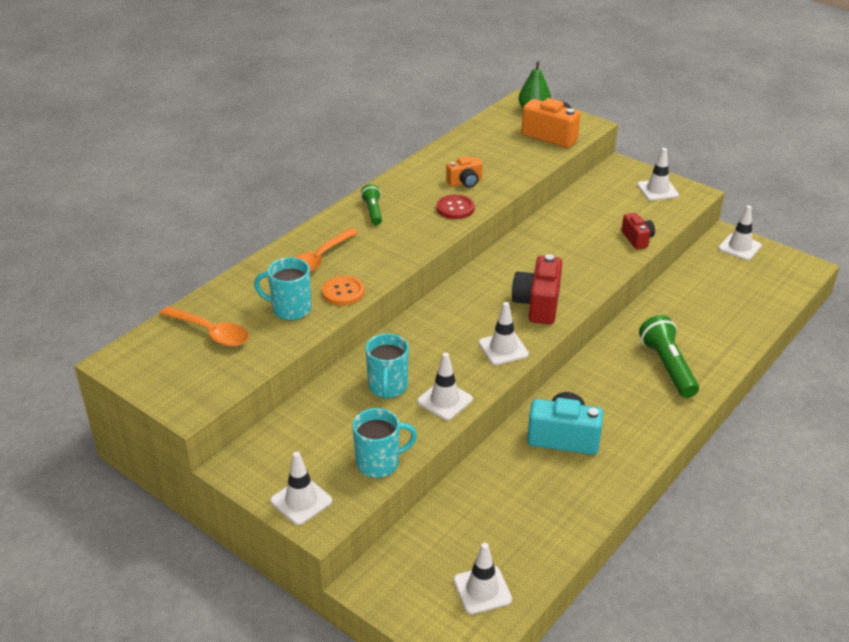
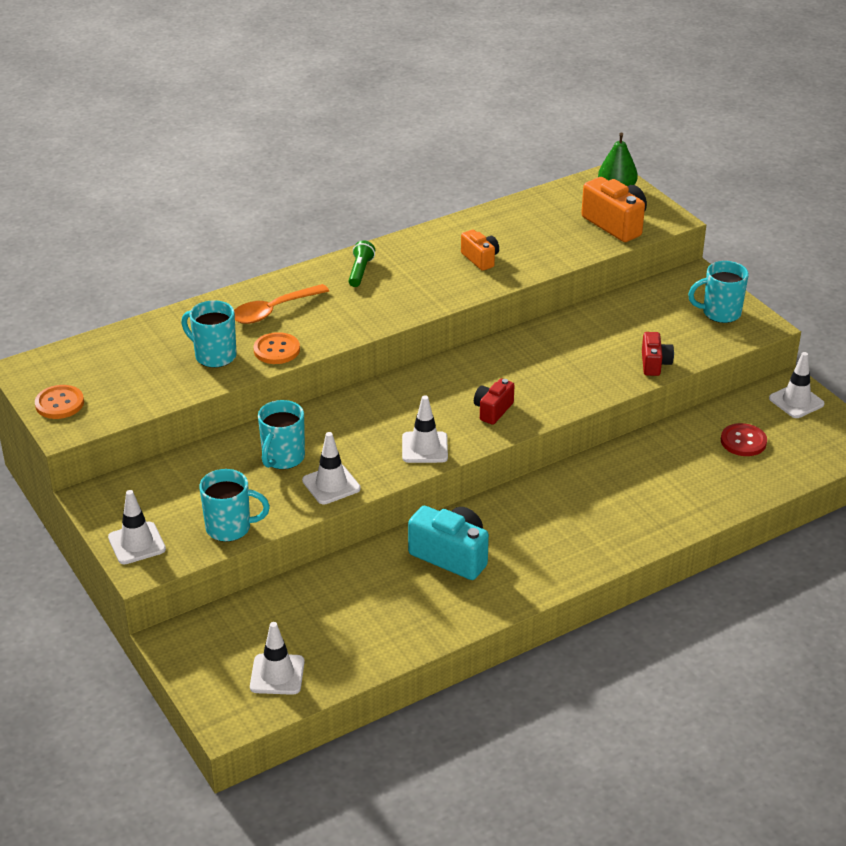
camera: 20 degrees right, 0 degrees up
orange spoon [160,306,249,347] -> none
red button [436,195,475,219] -> red button moved to [721,423,767,456]
orange camera [446,156,483,188] -> orange camera turned 120 degrees counterclockwise [461,230,499,271]
red camera [512,254,562,324] -> red camera [474,379,515,425], size x0.60
white traffic cone [637,148,679,201] -> turquoise mug [688,261,749,323]
green flashlight [639,315,699,398] -> none
none -> orange button [35,385,84,419]

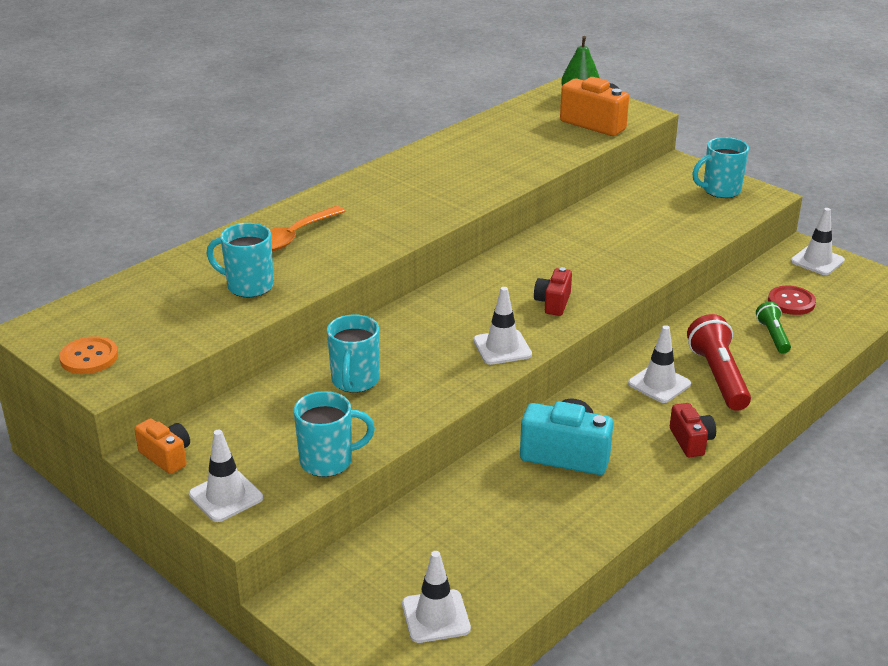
camera: 15 degrees left, 5 degrees down
orange button [253,332,300,364] -> none
white traffic cone [302,432,361,504] -> white traffic cone moved to [628,325,691,403]
green flashlight [348,240,375,287] -> green flashlight moved to [756,302,791,354]
orange camera [461,230,499,271] -> orange camera moved to [135,418,190,474]
red camera [642,332,674,376] -> red camera moved to [670,403,716,457]
none -> red flashlight [687,314,751,411]

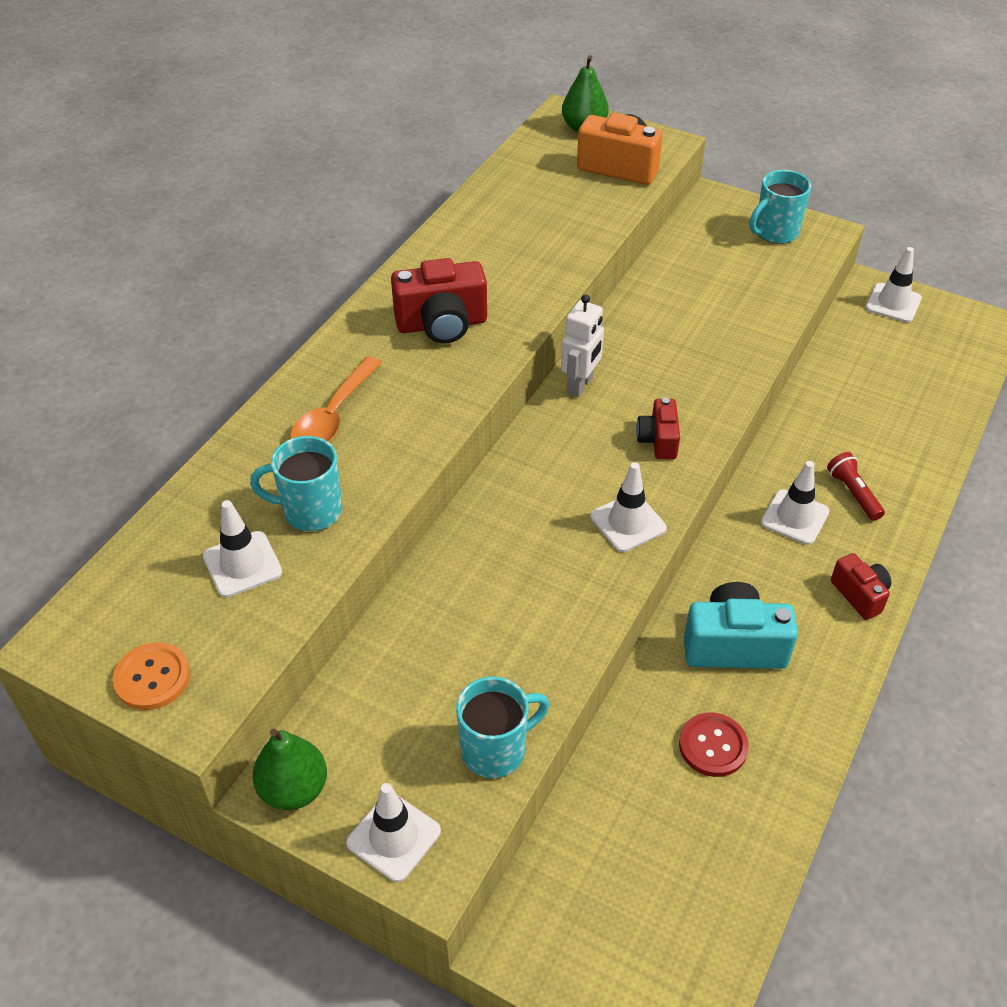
camera: 15 degrees left, 15 degrees up
orange camera [135,418,190,474] -> green pear [252,729,327,810]
turquoise mug [327,314,379,393] -> none
white traffic cone [402,551,471,643] -> white traffic cone moved to [203,500,282,598]
red flashlight [687,314,751,411] -> red flashlight [827,452,885,521], size x0.58
green flashlight [756,302,791,354] -> none
red button [768,286,816,315] -> red button moved to [679,713,749,777]
none -> red camera [391,258,487,344]
none -> white robot [561,294,604,397]

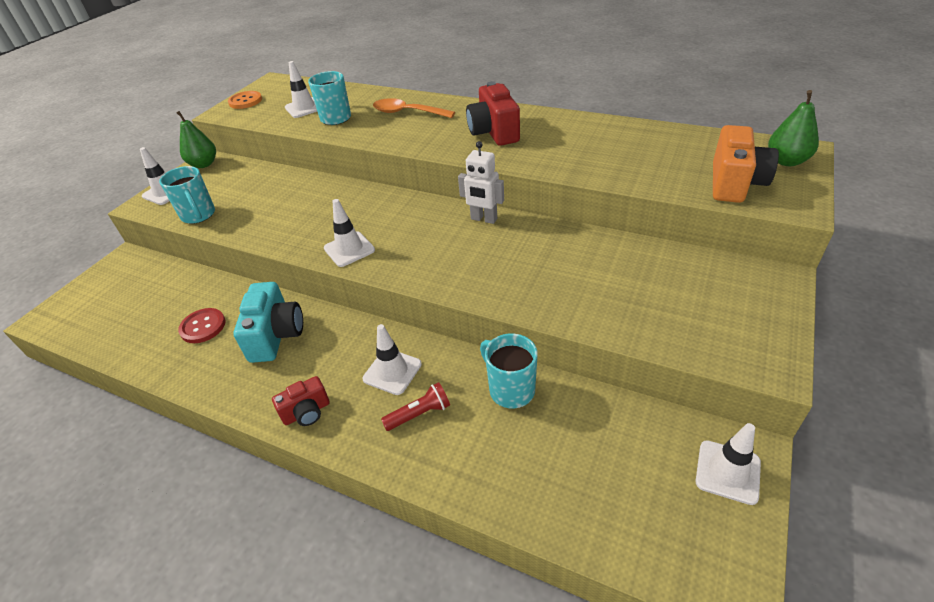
camera: 90 degrees right, 5 degrees down
red camera [636,398,680,460] -> none
turquoise mug [750,170,811,244] -> turquoise mug moved to [480,333,538,408]

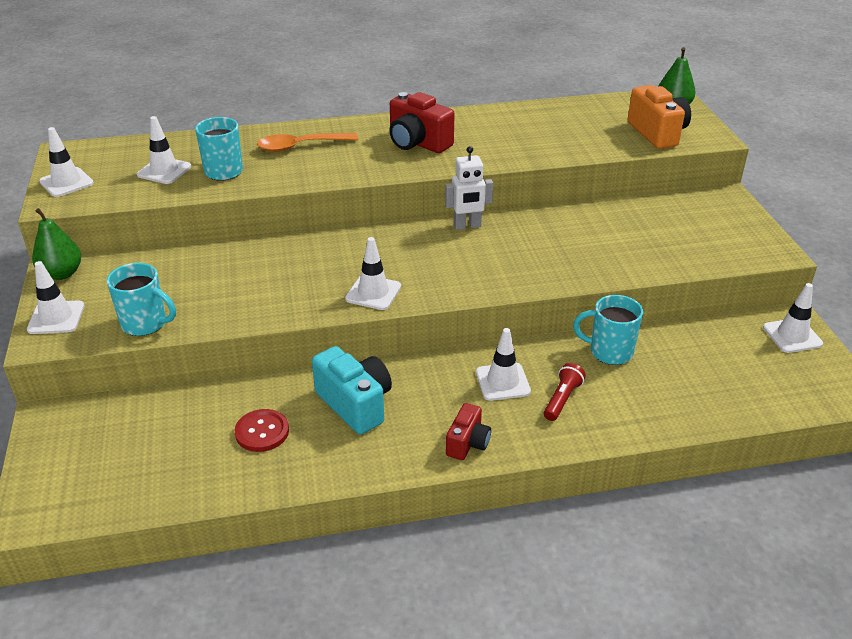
camera: 40 degrees left, 5 degrees down
orange button [228,91,262,109] -> white traffic cone [39,127,94,197]

